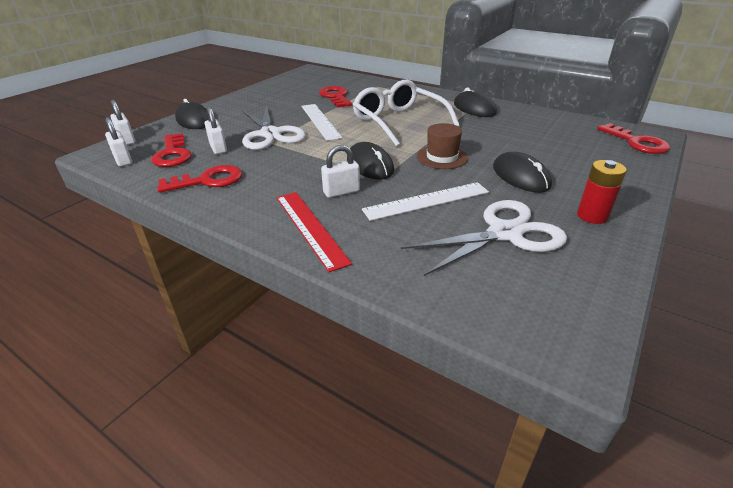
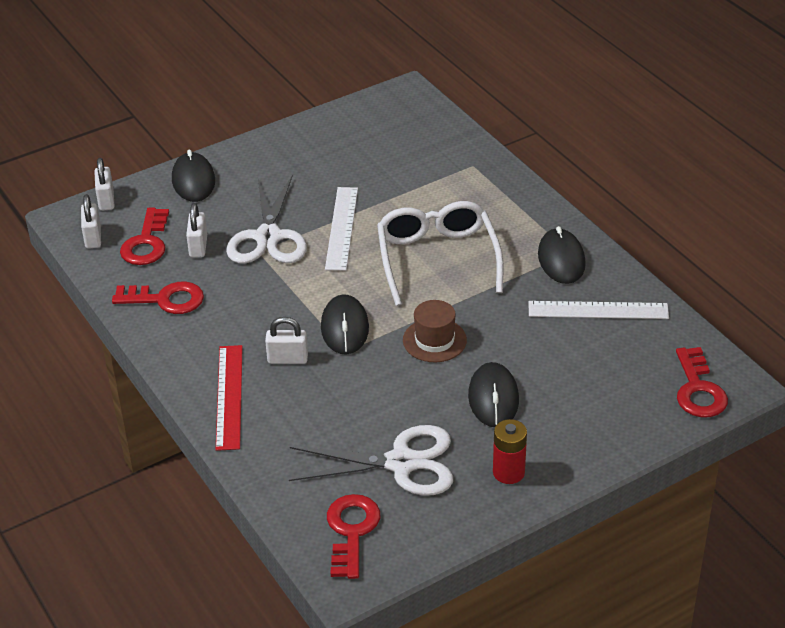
camera: 25 degrees right, 5 degrees up
red key [319,86,353,108] -> red key moved to [327,494,380,579]
white ruler [362,182,489,221] -> white ruler moved to [528,301,669,319]

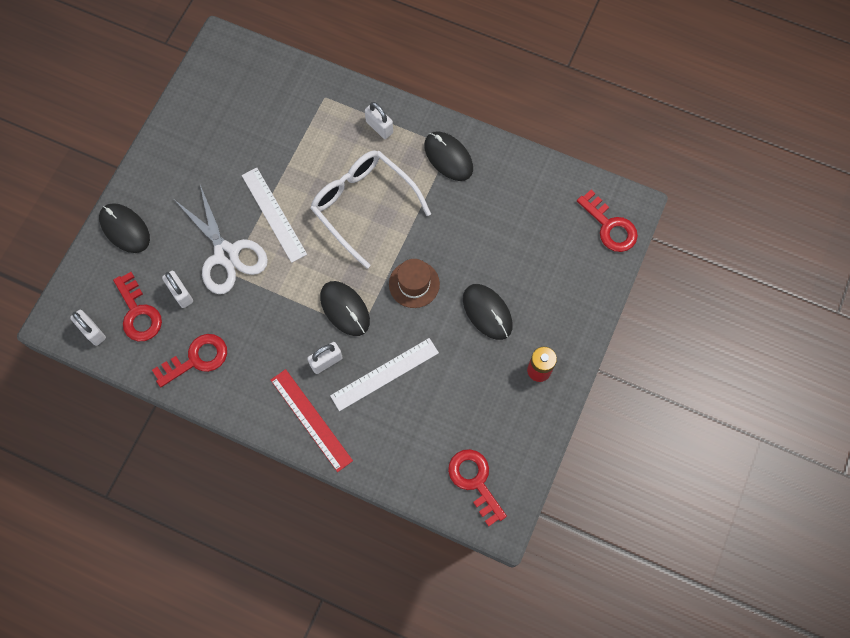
camera: 35 degrees left, 30 degrees up
white padlock [94,158,114,211] -> white padlock moved to [365,102,393,139]
white scissors [289,425,453,496] -> none
white ruler [528,301,669,319] -> white ruler moved to [330,338,439,411]

